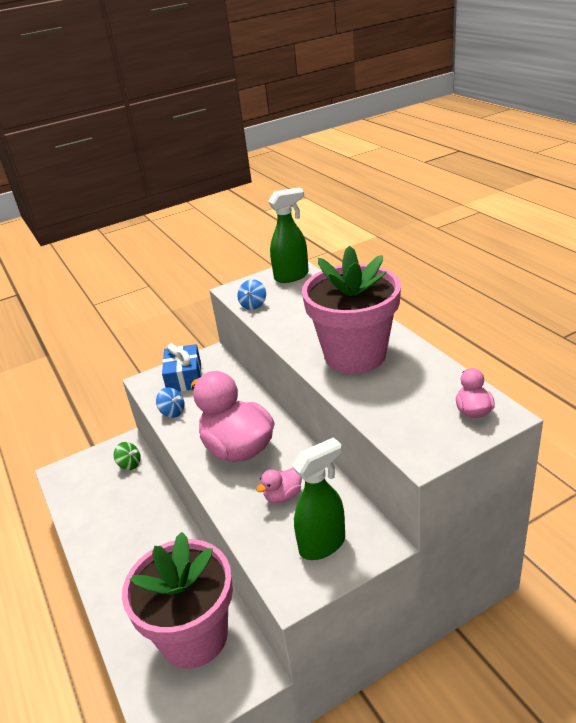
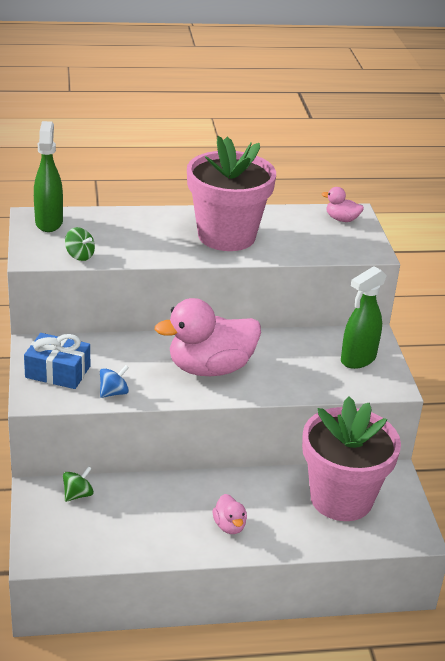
camera: 75 degrees left, 0 degrees up
blue spinning top [237,279,266,310] -> green spinning top [65,227,95,261]
pink duck [256,468,302,503] -> pink duck moved to [213,494,247,534]
green spray bottle [292,437,345,560] -> green spray bottle turned 120 degrees counterclockwise [341,266,387,369]

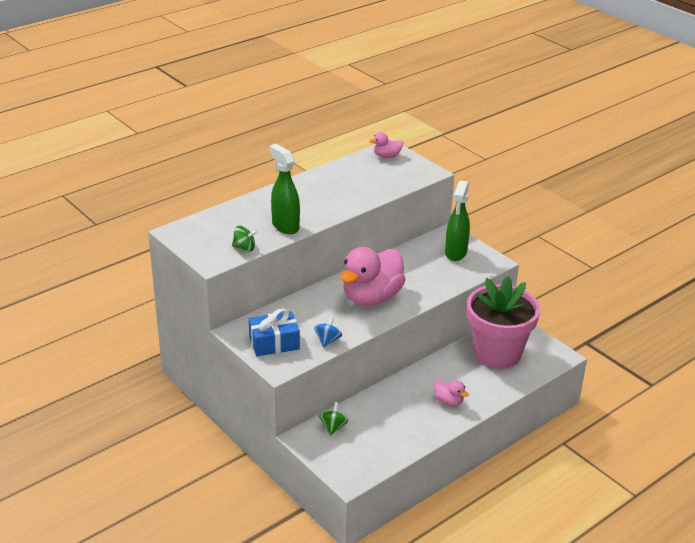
camera: 30 degrees left, 0 degrees up
green spray bottle [34,121,63,232] -> green spray bottle moved to [269,144,300,234]
pink flower pot [187,136,276,251] -> none

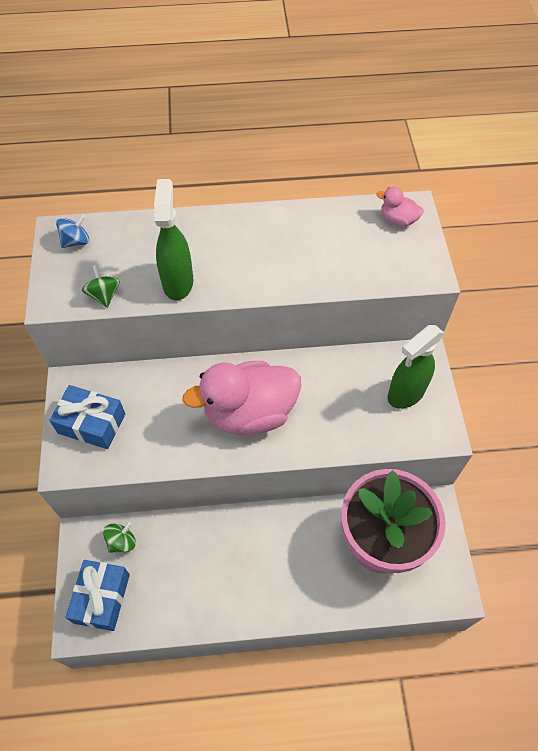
camera: 35 degrees right, 25 degrees up
green spinning top [232,226,258,252] -> green spinning top turned 150 degrees counterclockwise [82,265,120,308]
blue spinning top [314,316,342,348] -> blue spinning top moved to [56,214,89,248]
pink duck [434,380,469,406] -> none
none -> blue gift [65,560,130,631]

